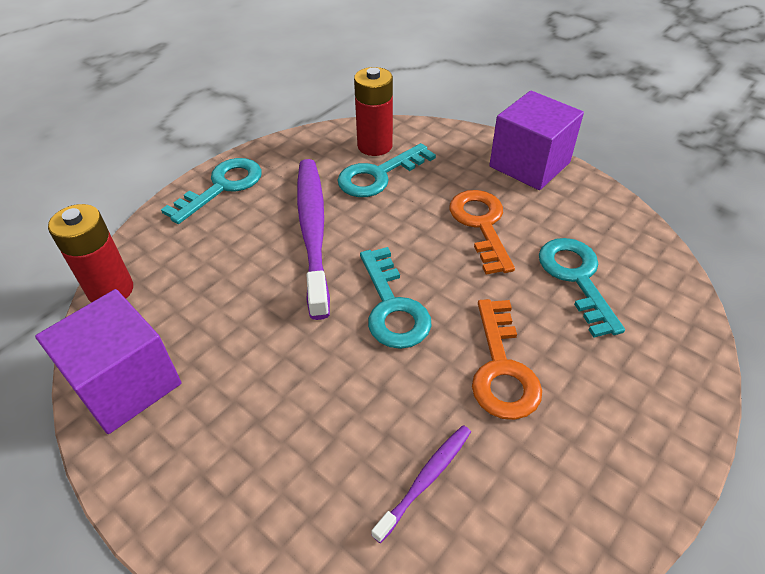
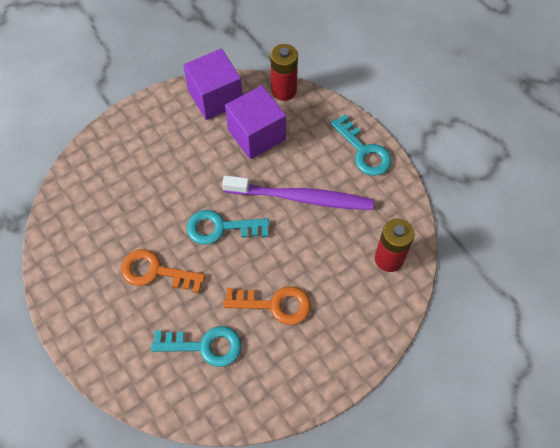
camera: 105 degrees right, 15 degrees up
turquoise key [338,143,436,197] -> none
purple toothbrush [371,425,471,543] -> none
purple cube [489,91,584,190] -> purple cube moved to [225,86,286,159]

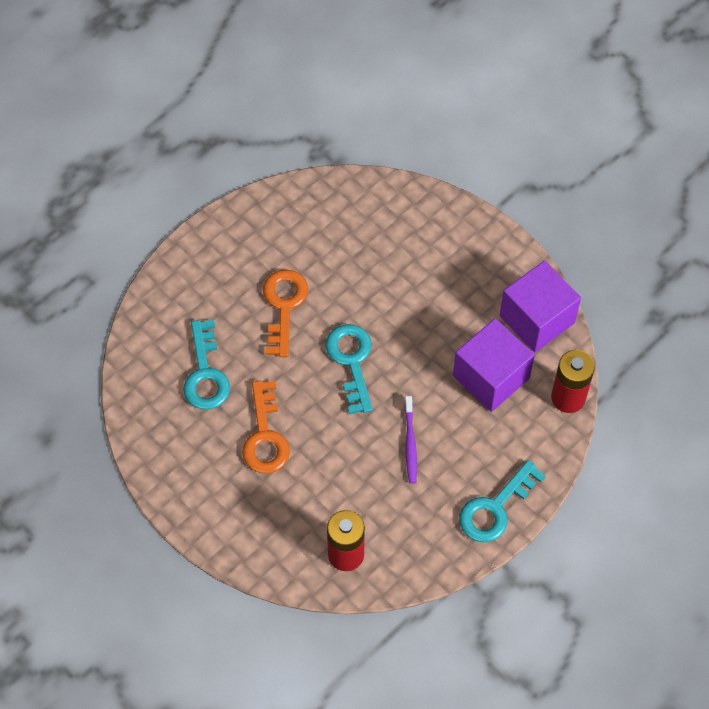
camera: 80 degrees right, 0 degrees up
purple toothbrush [222,175,374,210] -> purple toothbrush [404,396,417,484], size x0.48

